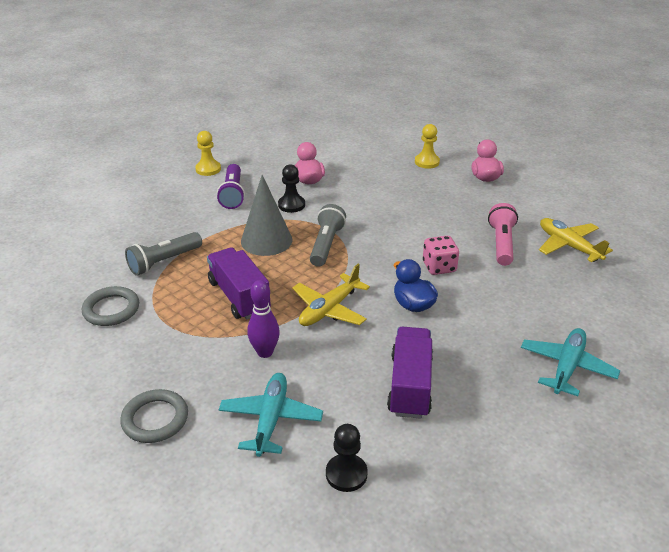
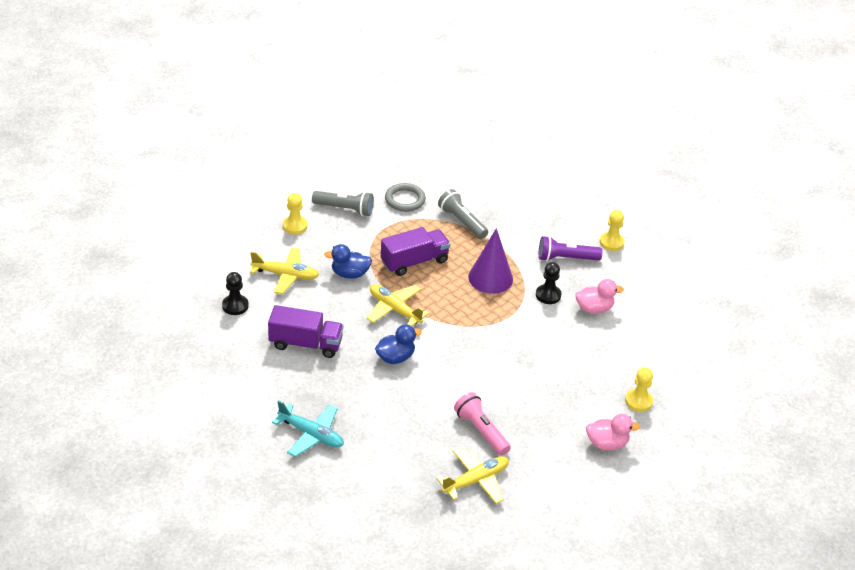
camera: 90 degrees right, 5 degrees up
grey ring [120,389,188,443] -> yellow pawn [283,193,307,234]
turquoise plane [219,373,323,457] -> yellow plane [250,247,319,294]
grey cone [241,175,292,256] -> purple cone [468,228,513,294]
purple bowling pin [248,280,280,358] -> blue duck [324,244,372,279]
grey flashlight [310,204,346,267] -> grey flashlight moved to [312,191,374,216]
pink dice [423,236,459,275] -> none
pink flashlight [488,203,518,266] -> pink flashlight turned 135 degrees counterclockwise [454,392,511,456]

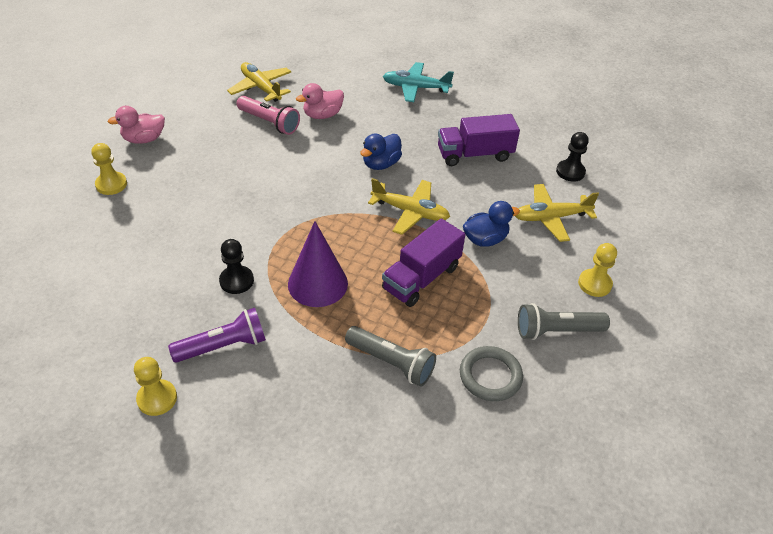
camera: 160 degrees right, 5 degrees up
yellow plane [436,447,509,504] -> yellow plane turned 105 degrees clockwise [227,62,291,102]
pink duck [575,279,624,314] -> pink duck moved to [296,83,344,119]

